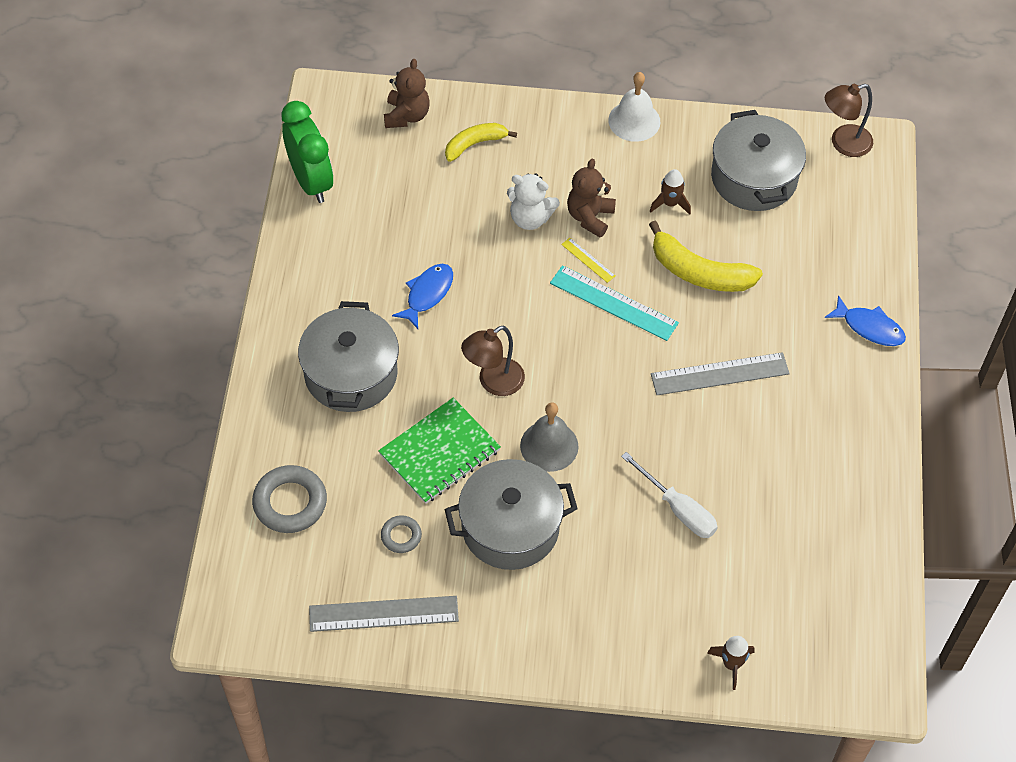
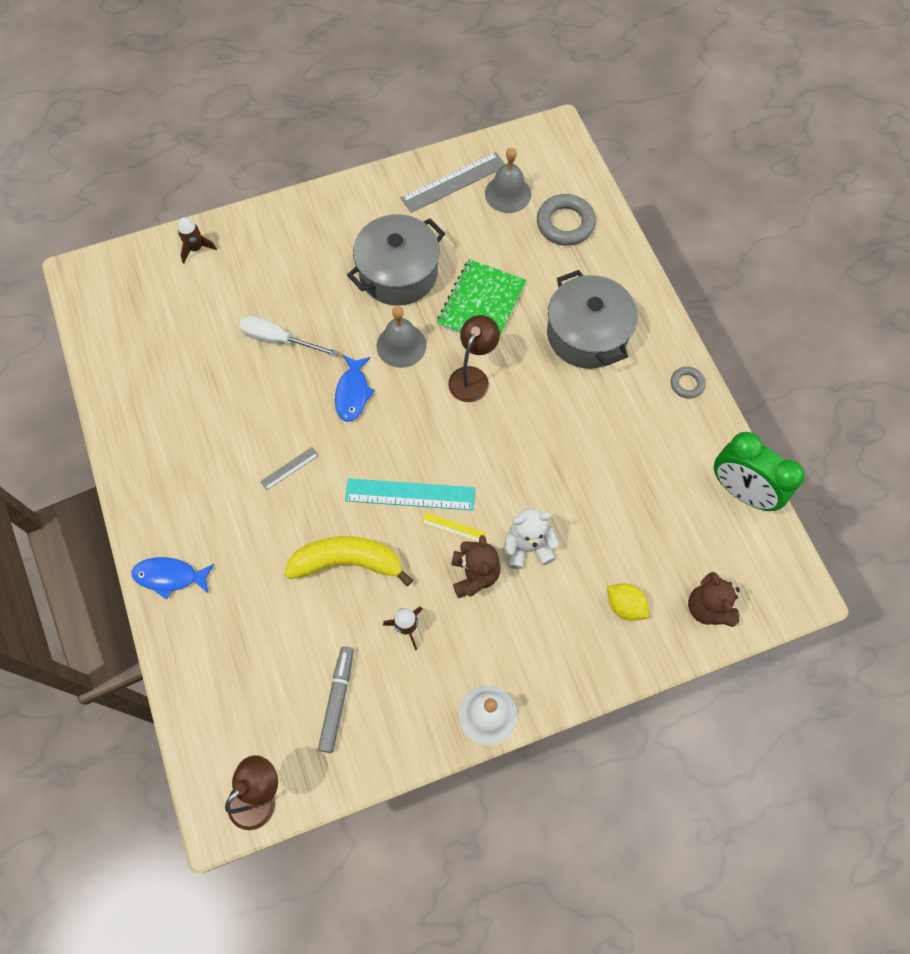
camera: 155 degrees right, 10 degrees up
grey ring [381,515,422,553] -> grey ring moved to [671,367,705,398]
blue fish [392,264,453,329] -> blue fish moved to [335,355,375,422]
yellow banana [445,123,517,162] -> yellow lemon [607,583,649,621]
grey ruler [651,352,790,395] -> grey ruler [260,447,319,490], size x0.49
grey pot [711,110,806,211] -> grey marker [318,647,354,753]
none -> grey bell [485,147,531,213]

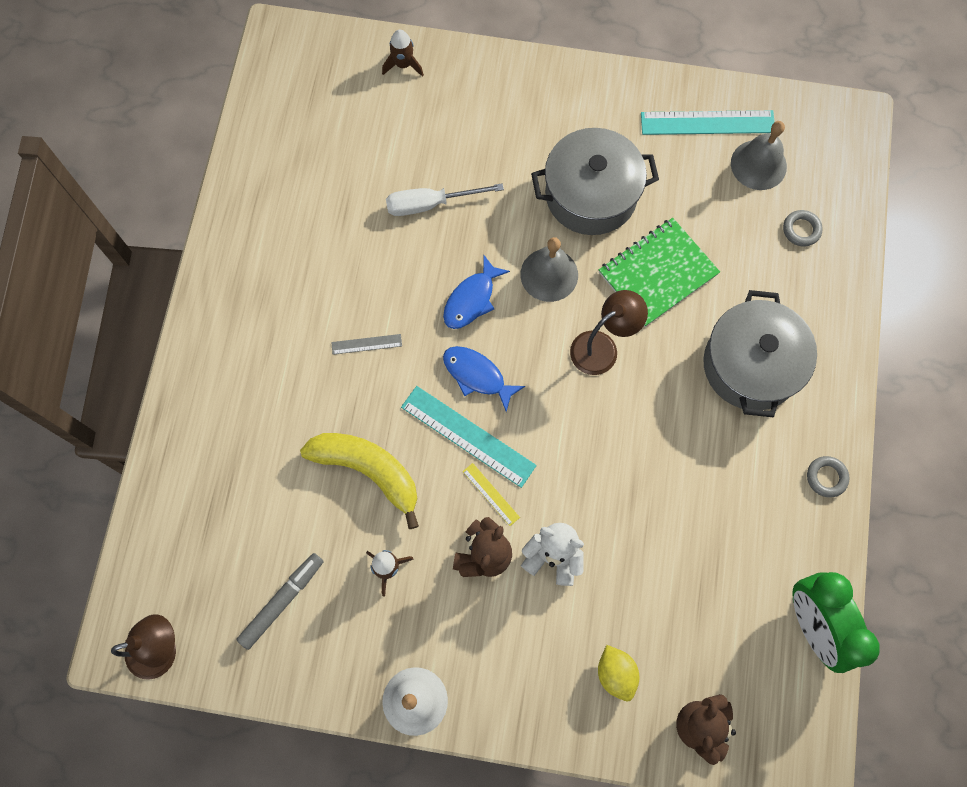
camera: 30 degrees right, 5 degrees up
blue fish [131,557,214,600] -> blue fish moved to [443,346,525,412]
white screwdriver [239,316,339,357] -> white screwdriver turned 60 degrees counterclockwise [386,183,504,216]
grey ruler [401,152,505,213] -> turquoise ruler [641,110,775,135]
grey ring [537,194,596,246] -> grey ring [783,210,823,246], size x0.55

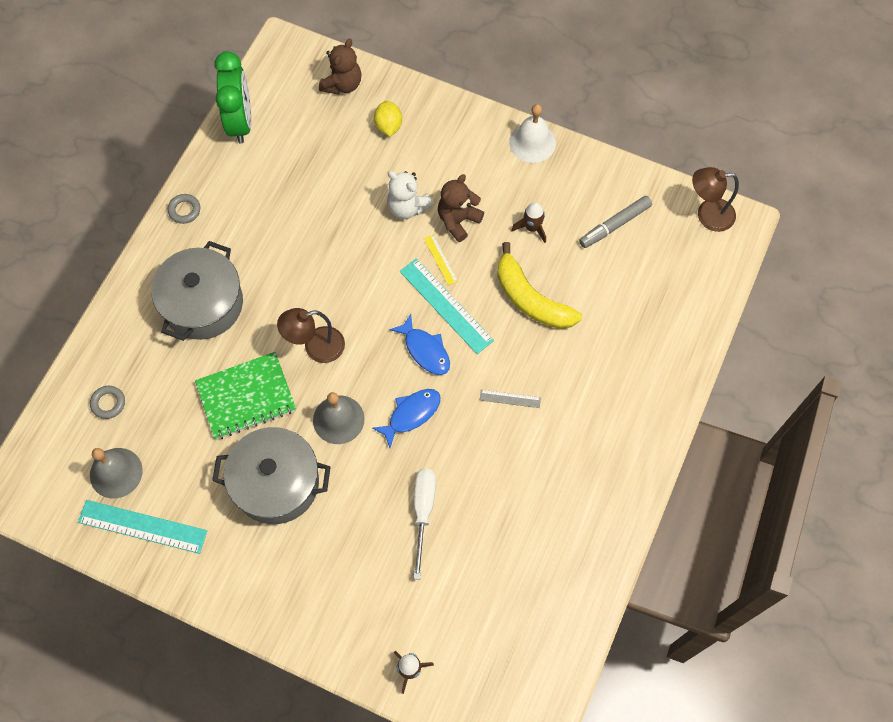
camera: 165 degrees left, 5 degrees down
white screwdriver [386,183,504,216] -> white screwdriver turned 90 degrees counterclockwise [413,469,436,579]

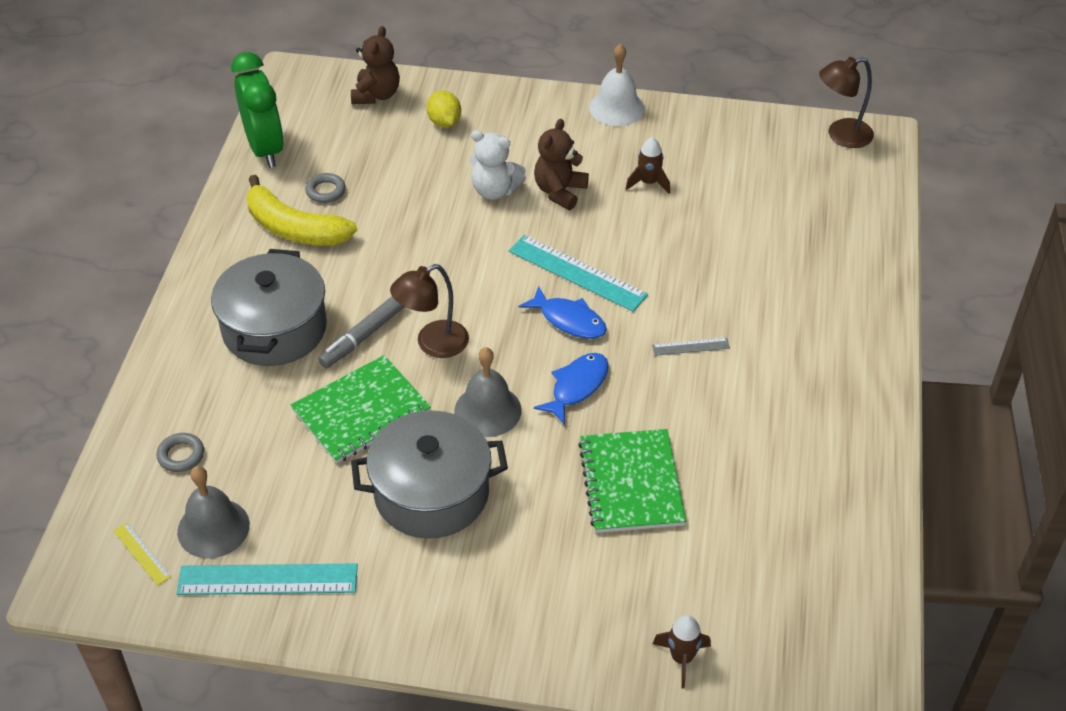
camera: 15 degrees left, 20 degrees down
grey ring [168,194,200,224] -> grey ring moved to [305,173,346,203]
white screwdriver [413,469,436,579] -> green notebook [578,429,686,533]
yellow ruler [424,235,458,285] -> yellow ruler moved to [113,522,172,586]
yellow banana [498,242,582,329] -> yellow banana moved to [247,175,357,246]
grey marker [579,196,652,248] -> grey marker moved to [318,296,405,368]

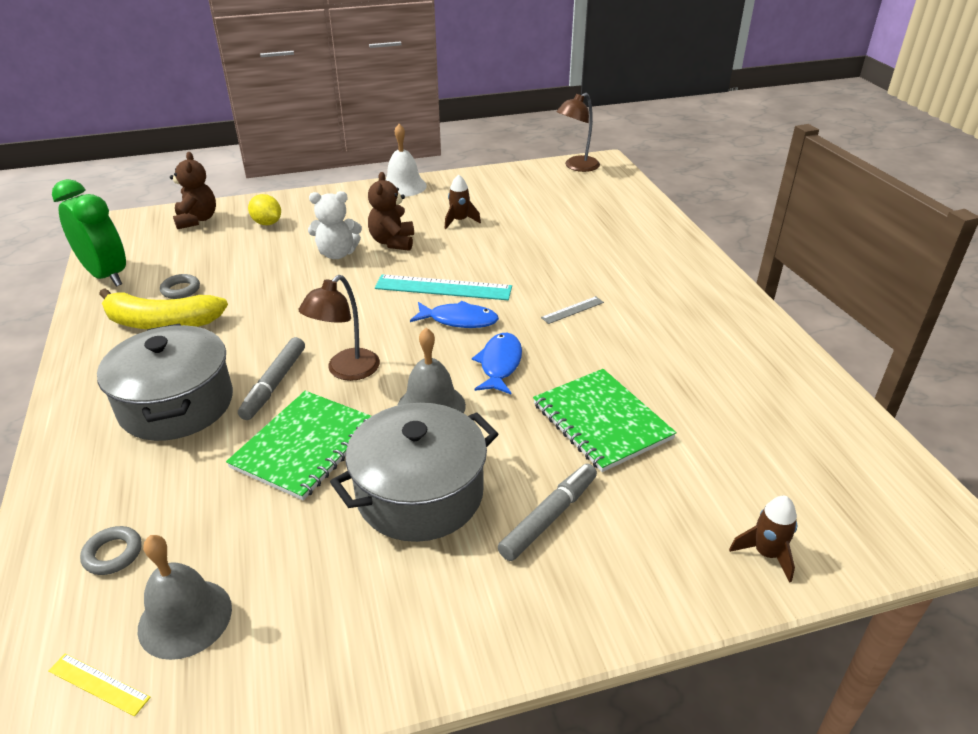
camera: 25 degrees left, 10 degrees down
turquoise ruler [176,563,358,595] -> none
none -> grey marker [498,464,597,561]

